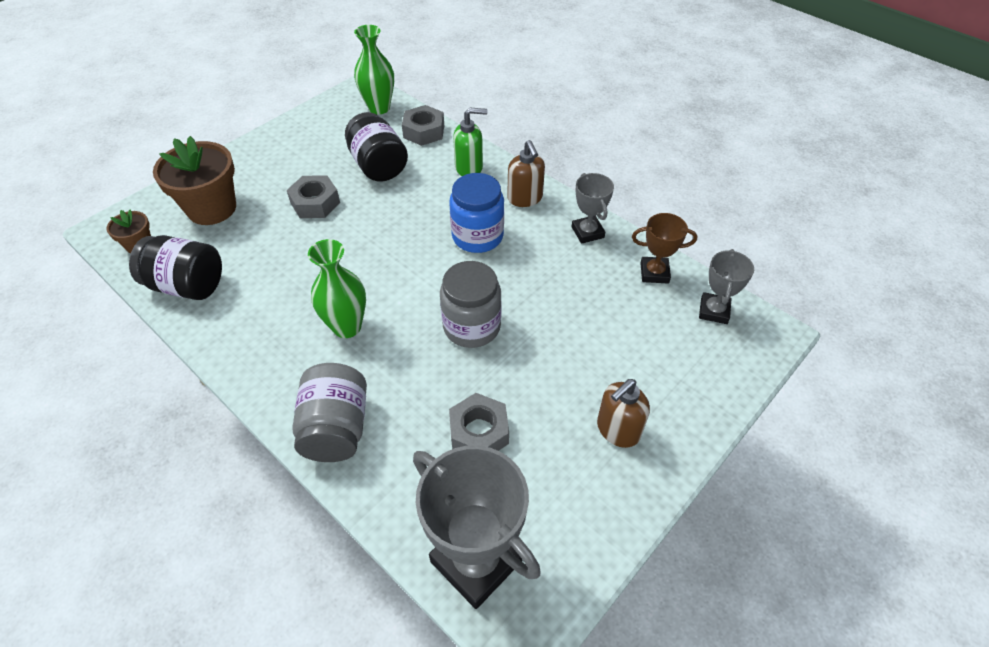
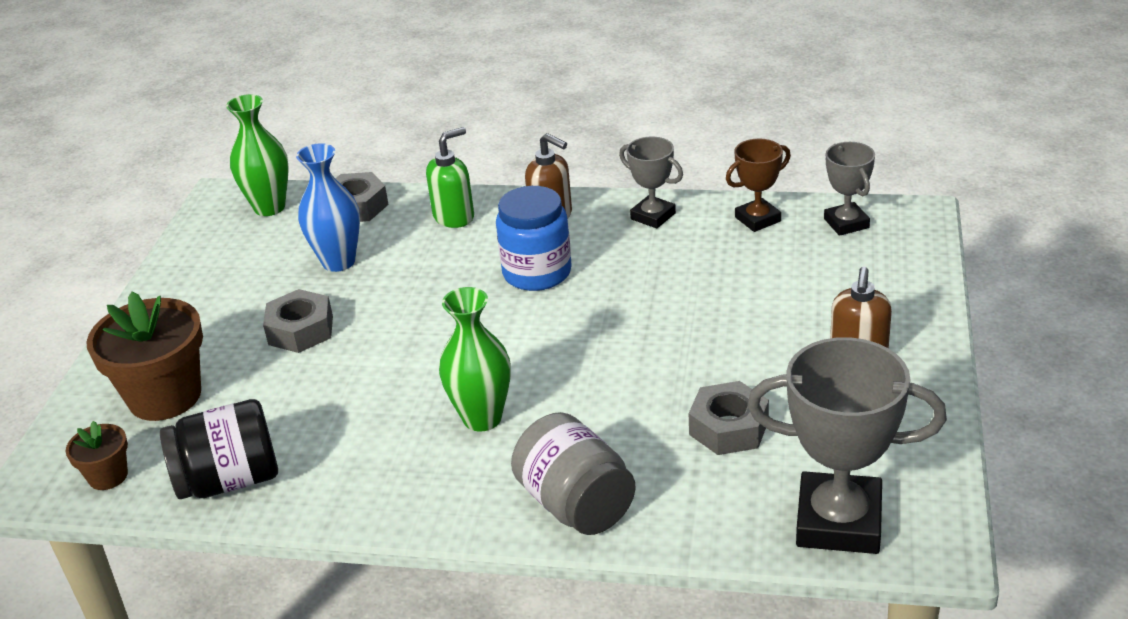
camera: 30 degrees left, 15 degrees down
black jar [345,112,408,182] -> blue vase [296,143,360,272]
grey jar [440,261,502,348] -> none

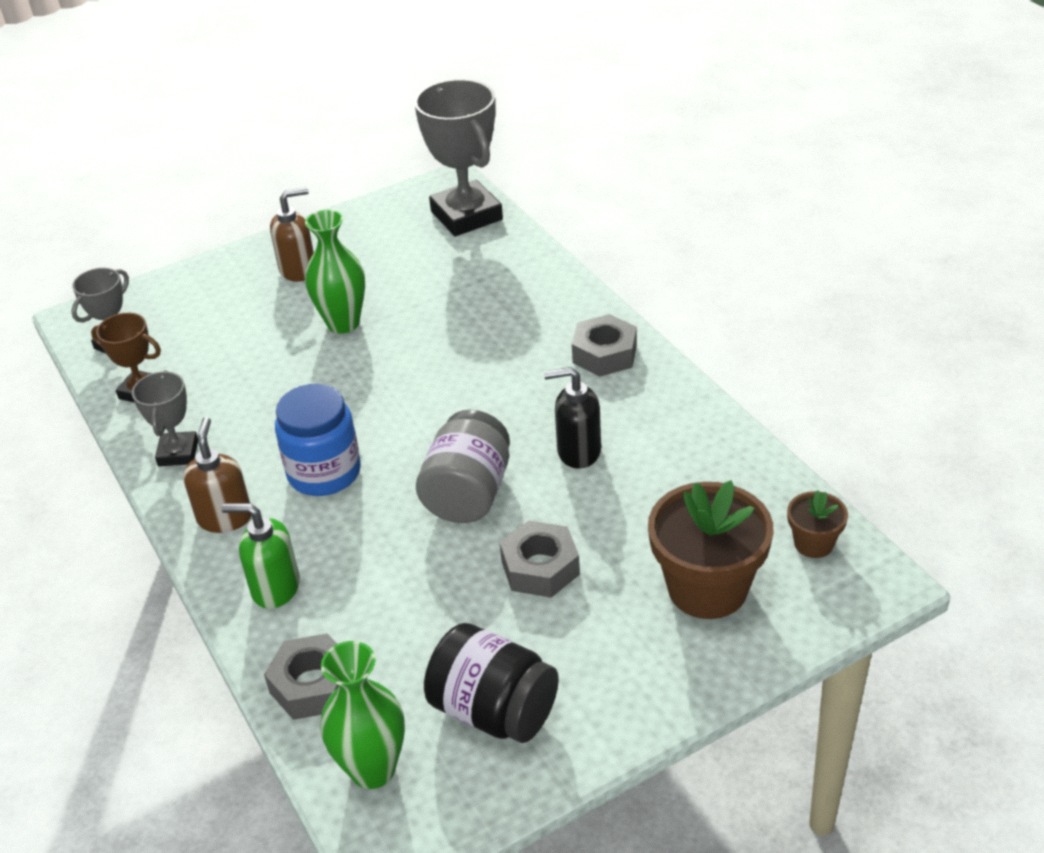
camera: 130 degrees left, 5 degrees up
black jar [160,399,278,499] -> black jar moved to [424,623,559,743]
blue vase [296,143,360,272] -> none
green vase [439,287,511,431] -> green vase moved to [305,210,365,334]
grey jar [511,412,635,535] -> grey jar moved to [416,410,510,523]
grey nut [689,381,769,455] -> grey nut moved to [572,314,637,377]
none -> black soap dispenser [544,367,601,469]

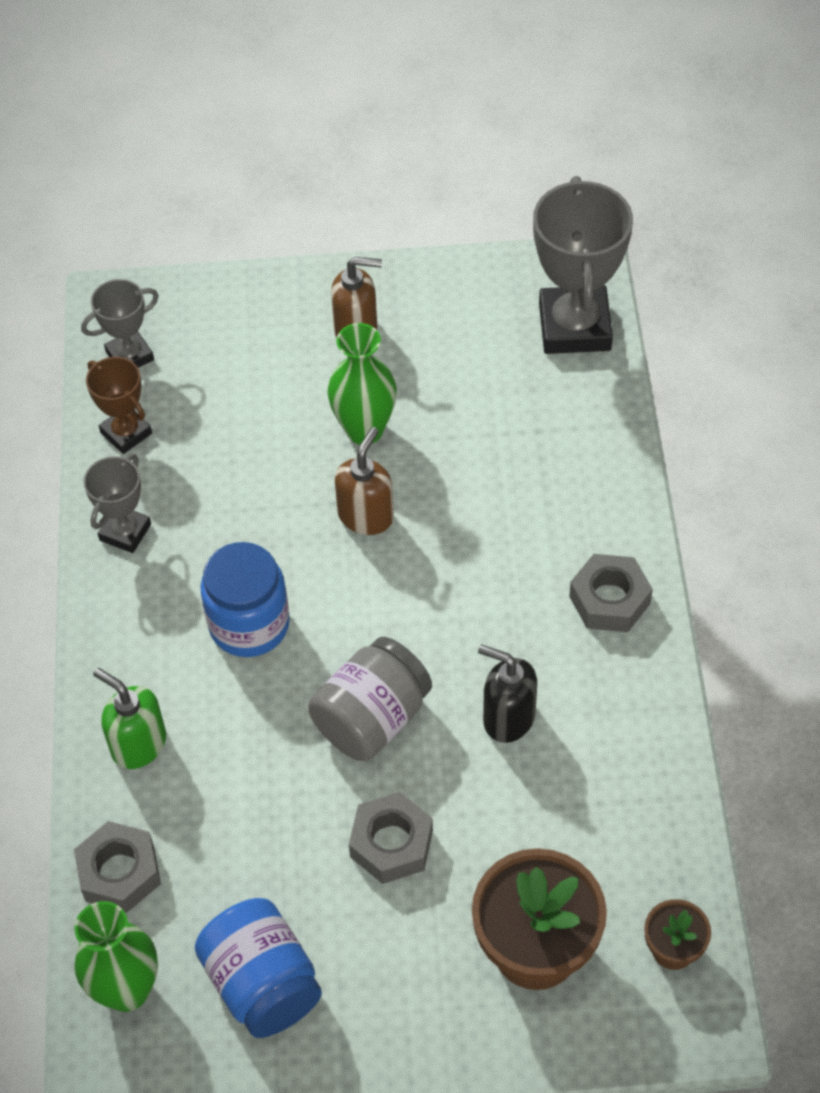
camera: 25 degrees right, 15 degrees up
brown soap dispenser [183,417,251,533] -> brown soap dispenser moved to [335,427,394,535]
black jar [424,623,559,743] -> blue jar [195,898,322,1038]

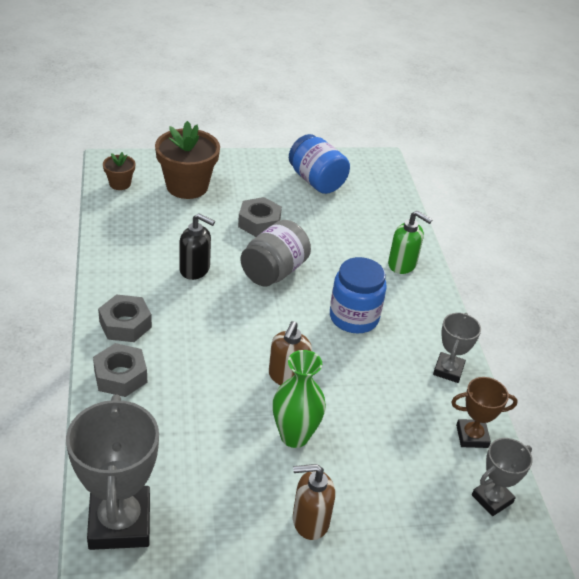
camera: 170 degrees right, 15 degrees down
grey nut [74,821,161,913] -> grey nut moved to [93,343,147,397]
green vase [74,901,158,1012] -> none
brown trophy [86,357,152,454] -> brown trophy turned 45 degrees counterclockwise [451,377,518,448]

